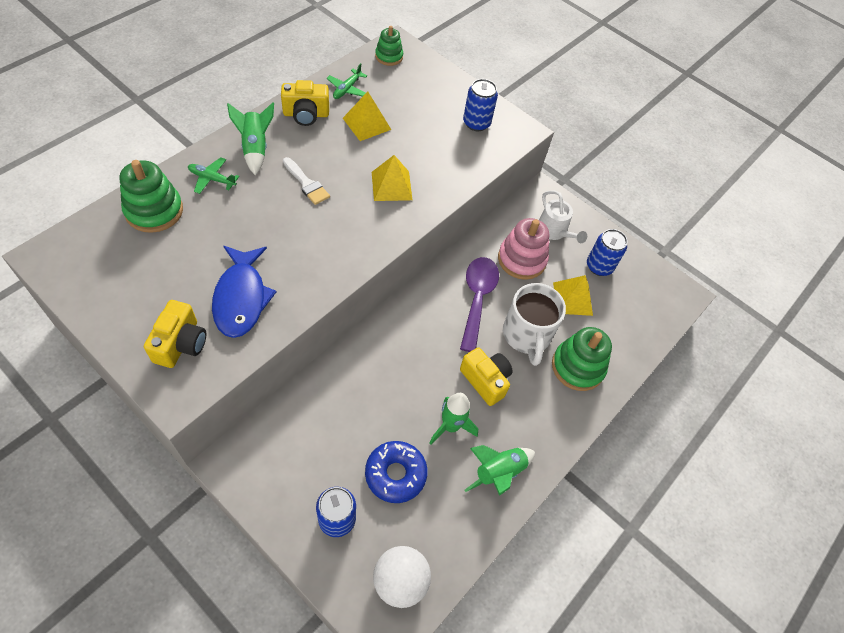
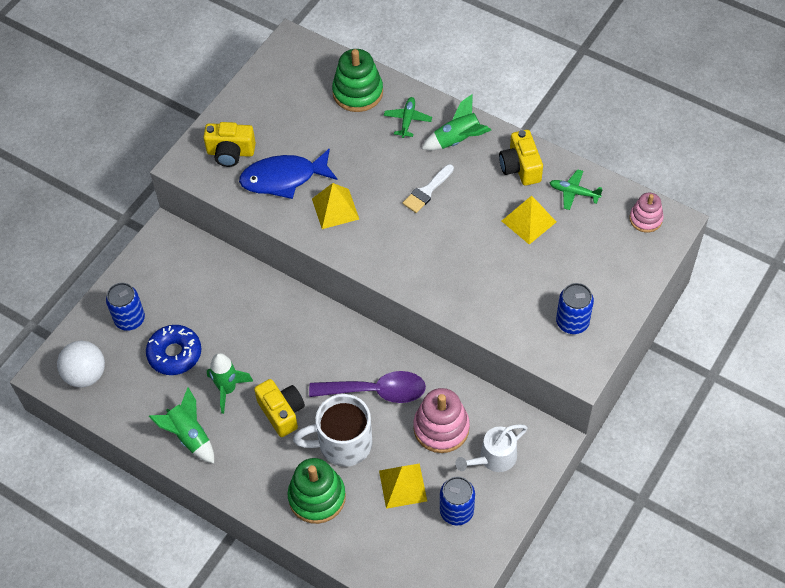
camera: 90 degrees right, 0 degrees up
yellow pyramid [372,155,412,201] -> yellow pyramid moved to [312,183,359,229]
green stacking toy [375,26,403,66] -> pink stacking toy [629,192,664,233]
yellow camera [460,347,513,406] -> yellow camera turned 75 degrees counterclockwise [254,379,305,437]

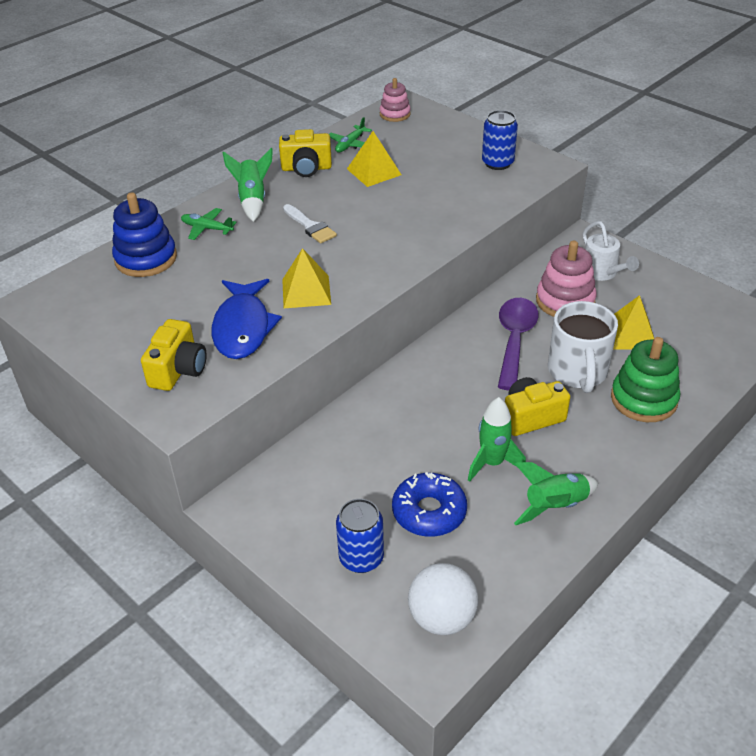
camera: 80 degrees left, 15 degrees down
green stacking toy [332,49,383,112] -> blue stacking toy [112,192,177,277]
blue can [440,477,475,526] -> none

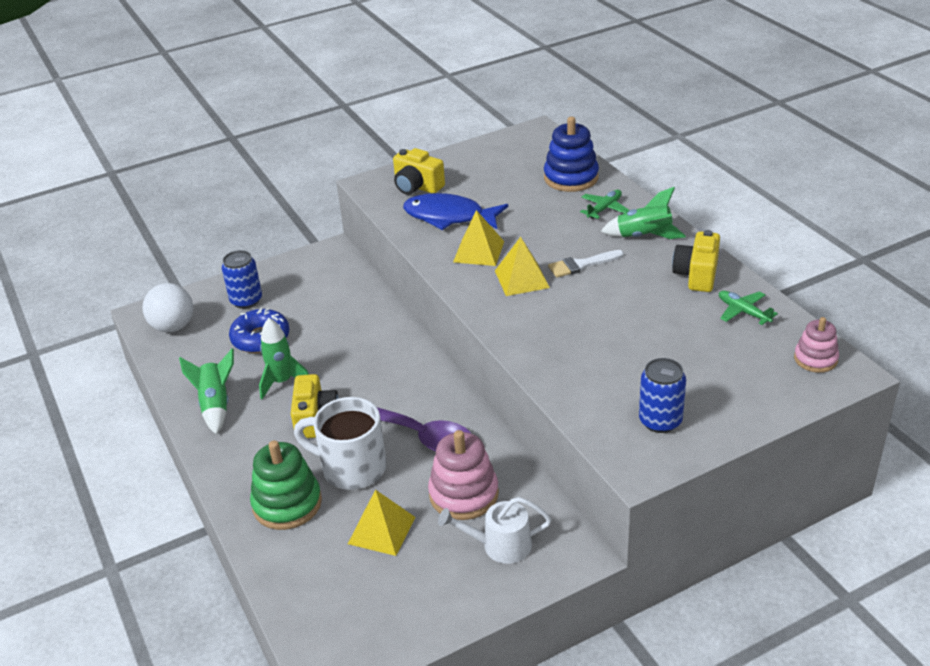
camera: 110 degrees right, 5 degrees down
yellow pyramid [347,131,402,187] -> yellow pyramid moved to [495,237,550,296]

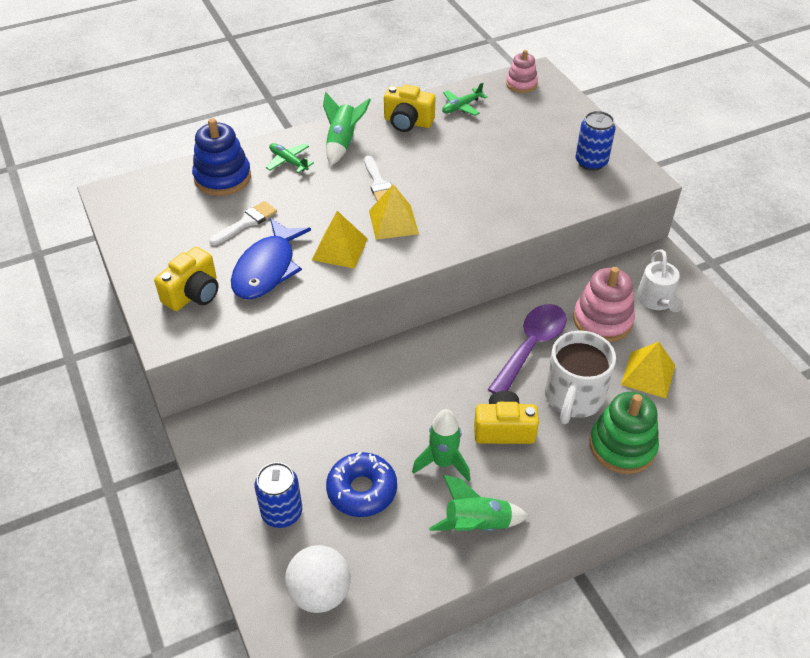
camera: 90 degrees left, 10 degrees up
none -> white brush [209,201,277,245]

